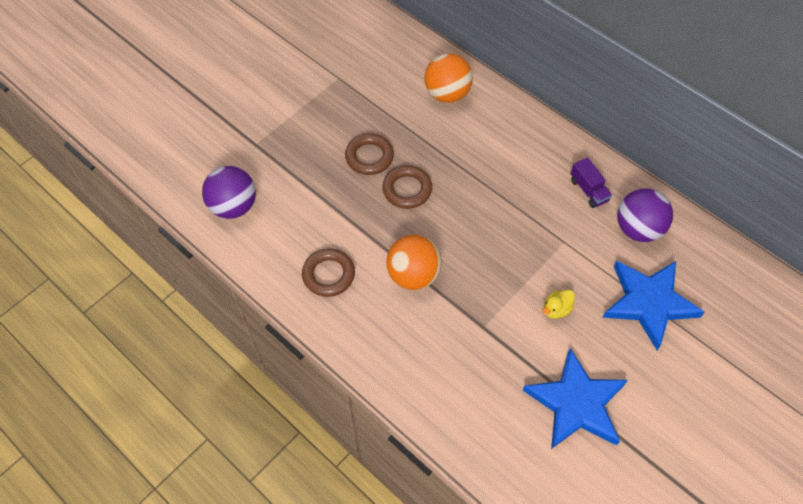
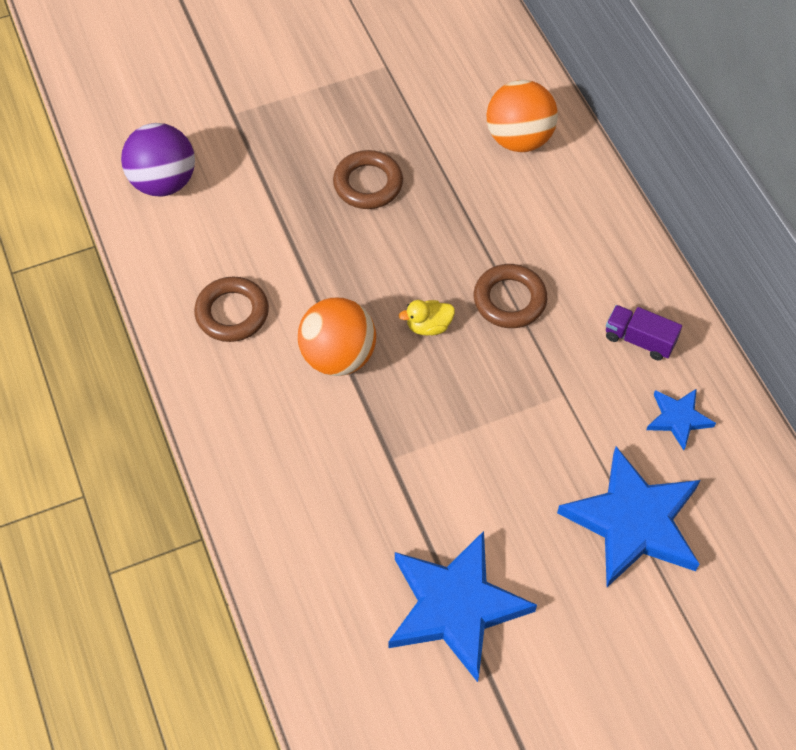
camera: 25 degrees right, 0 degrees up
brown ring [382,165,432,209] -> brown ring moved to [474,264,547,328]
yellow duck [542,290,575,319] -> yellow duck moved to [399,300,455,335]
purple truck [571,157,612,208] -> purple truck turned 120 degrees clockwise [606,305,682,360]
purple ball [617,188,673,242] -> blue star [646,388,716,450]

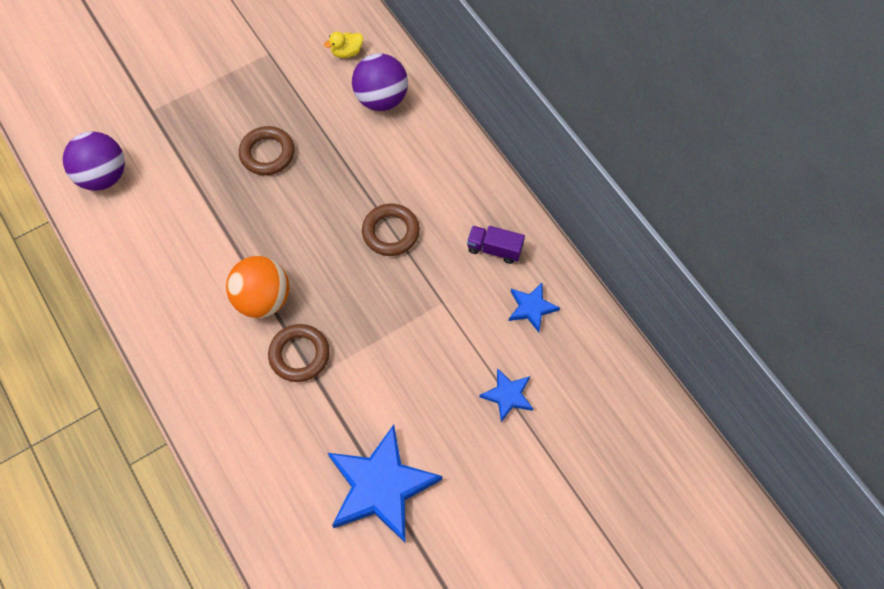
camera: 10 degrees left, 5 degrees up
brown ring [194,277,269,342] -> brown ring moved to [268,324,330,382]
yellow duck [399,300,455,335] -> yellow duck moved to [324,32,363,58]
orange ball [487,80,558,152] -> purple ball [352,54,408,111]
blue star [557,447,700,587] -> blue star [479,368,533,422], size x0.49

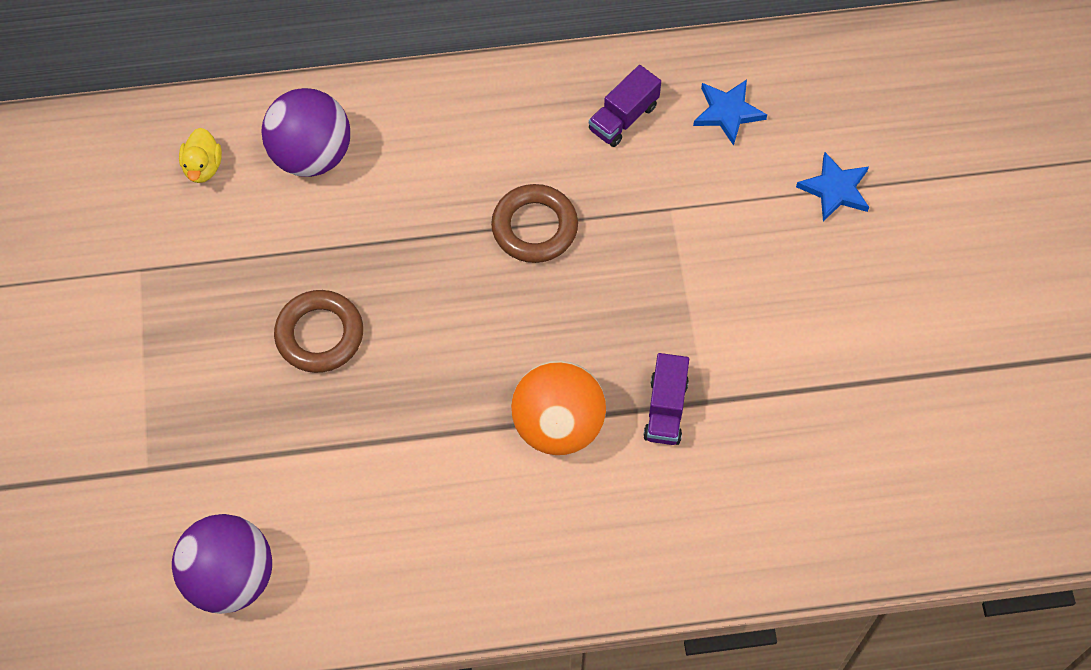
camera: 65 degrees left, 0 degrees up
brown ring [268,324,330,382] -> purple truck [643,353,689,445]
blue star [328,425,442,543] -> none

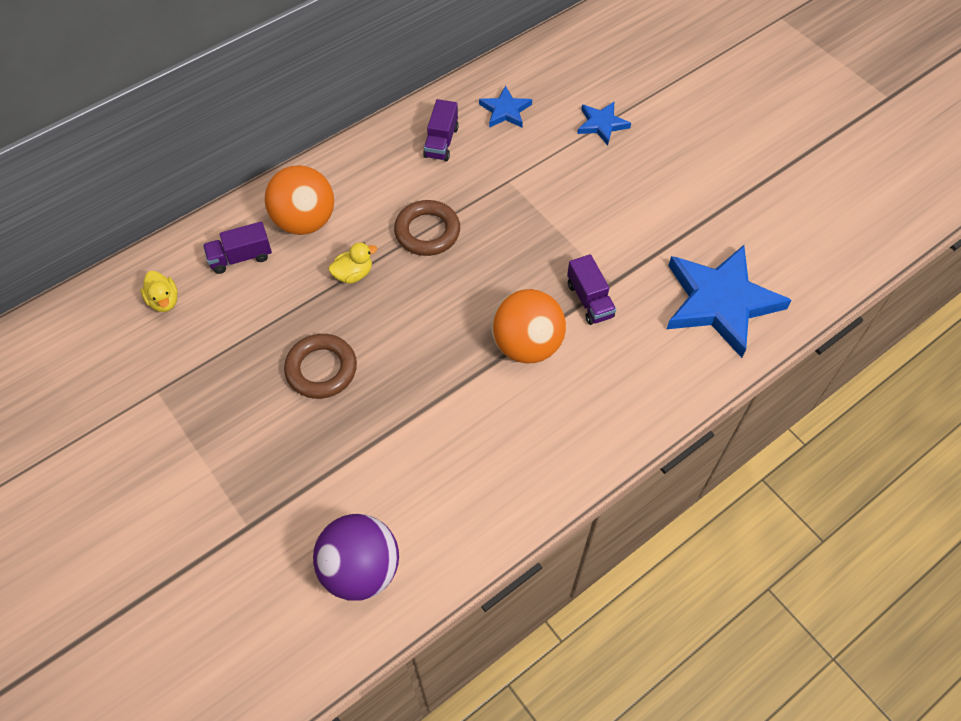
camera: 30 degrees left, 5 degrees down
purple ball [262,88,350,177] -> purple truck [203,222,272,274]
none -> orange ball [264,165,334,235]
none -> yellow duck [329,242,377,284]
none -> blue star [667,245,792,358]

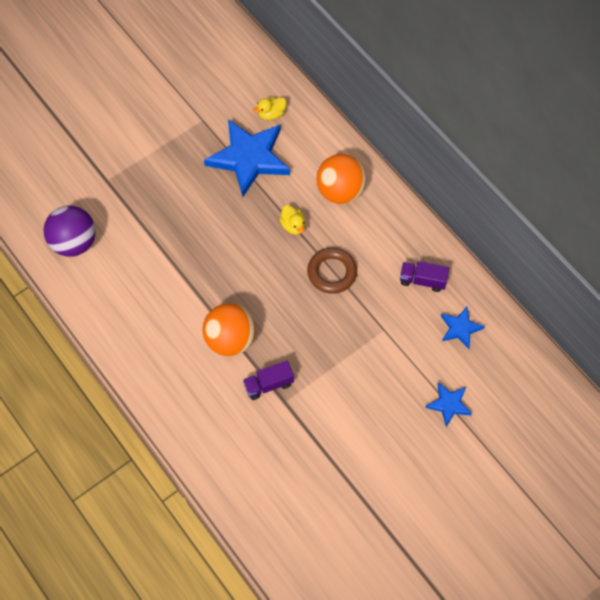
camera: 90 degrees right, 5 degrees up
purple truck [203,222,272,274] -> none
brown ring [284,334,357,399] -> none
blue star [667,245,792,358] -> blue star moved to [204,119,290,197]

